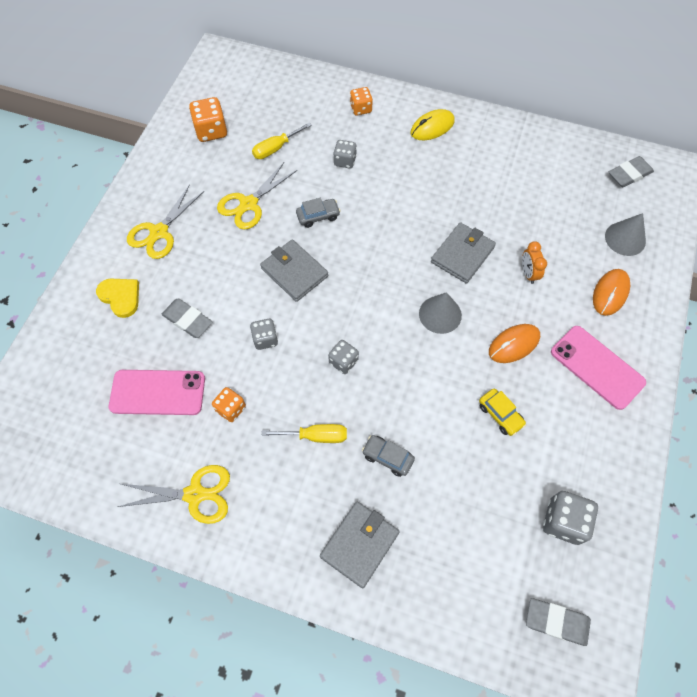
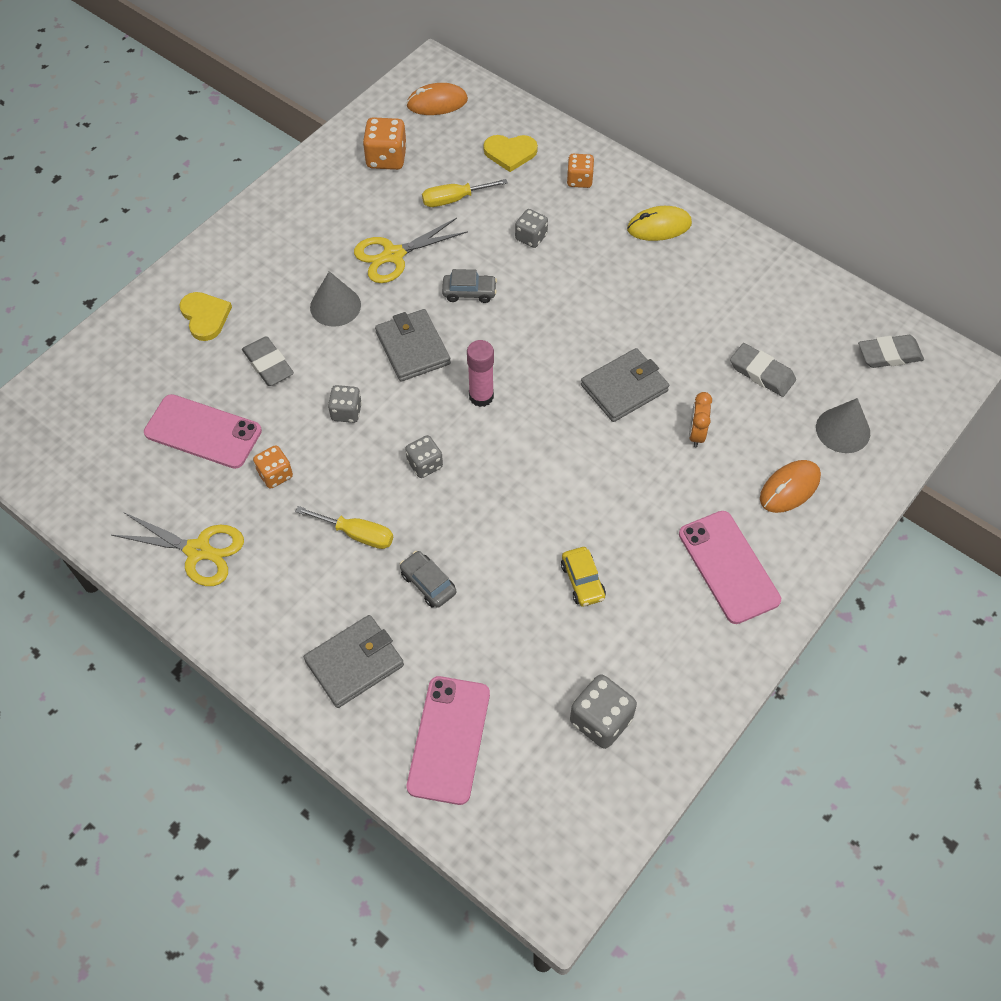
camera: 20 degrees right, 5 degrees down
yellow scissors [127,184,204,259] -> none
grey cone [419,292,462,334] -> grey cone moved to [310,271,361,327]
orange mouse [489,324,540,363] -> orange mouse moved to [406,83,468,115]
grey eraser [526,598,591,646] -> grey eraser moved to [730,343,796,397]
none -> pink phone [407,676,490,805]
none -> pink glue stick [467,340,494,407]
none -> yellow heart [484,135,538,172]

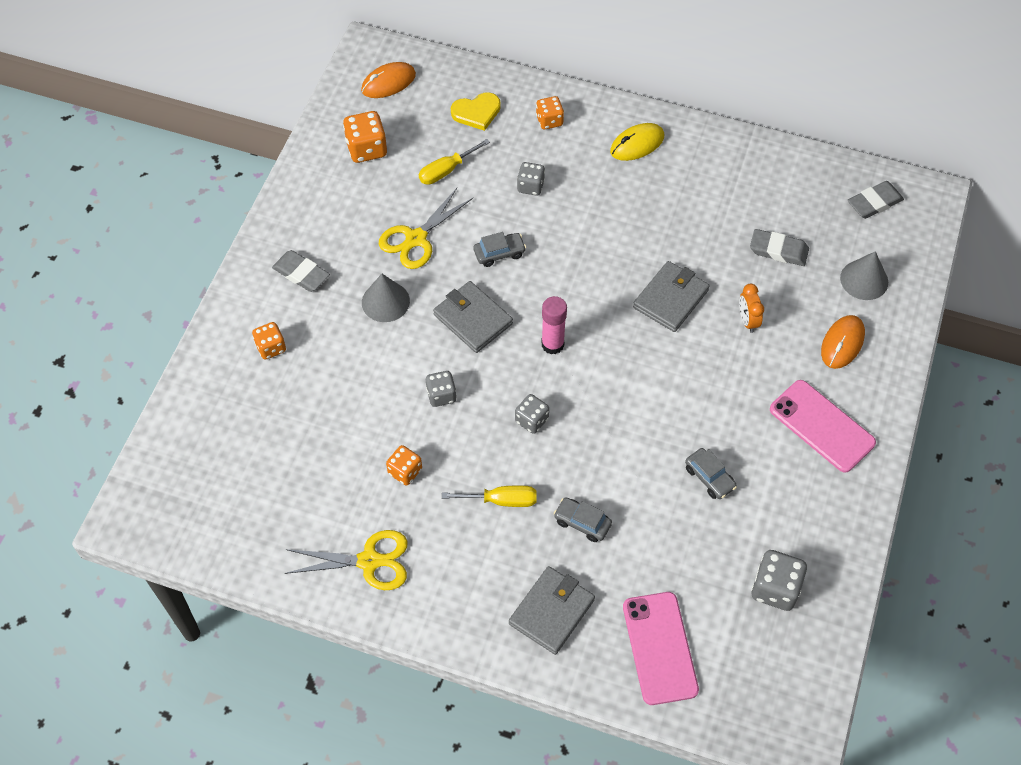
camera: 20 degrees left, 0 degrees up
pink phone [144,394,262,469] -> none
yellow heart [179,292,232,341] -> orange dice [252,322,286,360]
grey eraser [242,336,294,386] -> grey eraser moved to [272,250,330,292]
yellow car [561,547,606,607] -> grey car [685,448,737,499]

